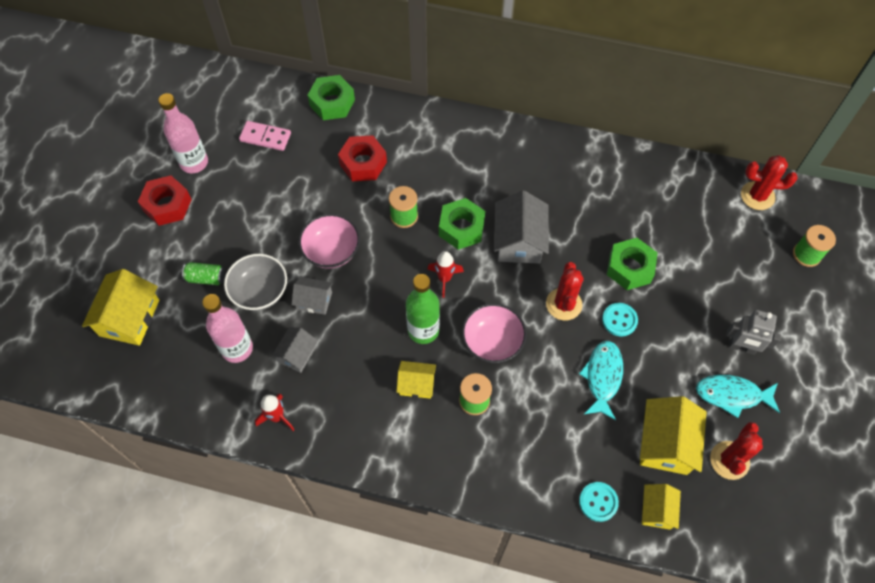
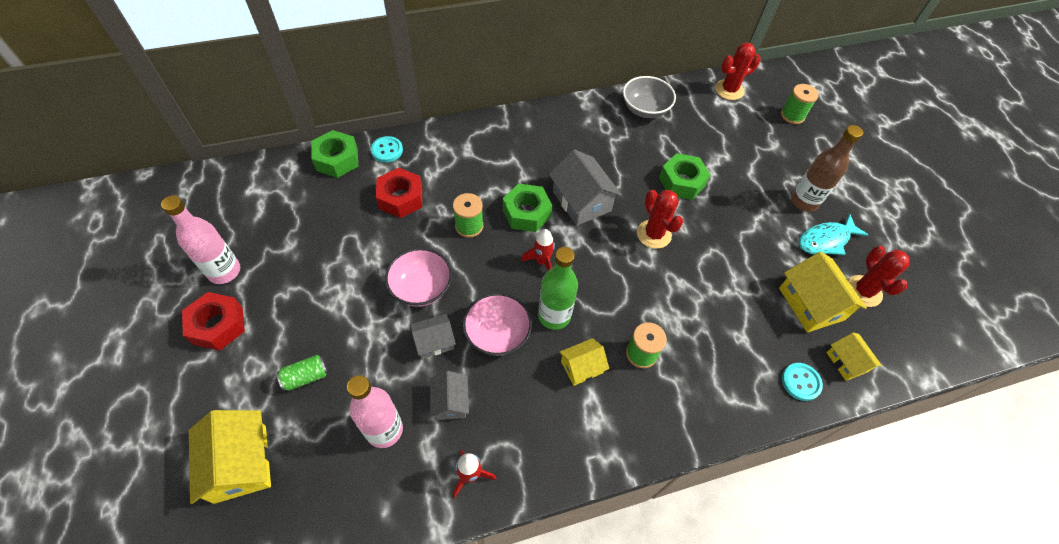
camera: 35 degrees left, 5 degrees down
grey bowl [224,254,287,311] -> grey bowl moved to [623,76,676,118]
pink domino [239,121,291,151] -> none
pink bowl [462,303,527,363] -> pink bowl moved to [463,293,532,356]
turquoise fish [579,341,623,420] -> none
turquoise button [602,303,638,337] -> turquoise button moved to [371,136,403,162]
grey robot [726,310,781,355] -> brown bottle [791,125,863,212]

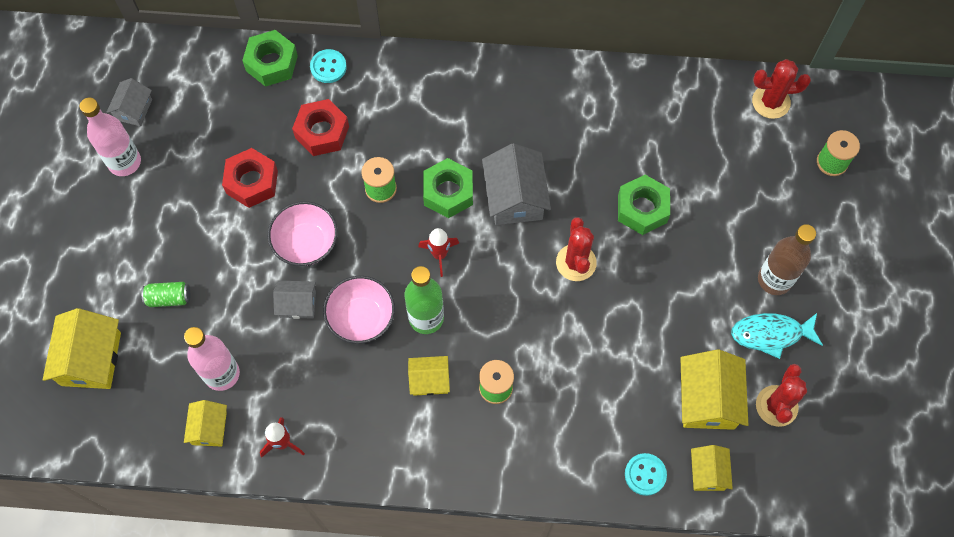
camera: 25 degrees right, 10 degrees up
red nut [182,292,245,351] -> red nut moved to [222,148,278,208]
grey house [430,371,469,420] -> grey house moved to [107,78,152,126]
grey bowl [623,76,676,118] -> none
none -> yellow house [184,400,227,447]

